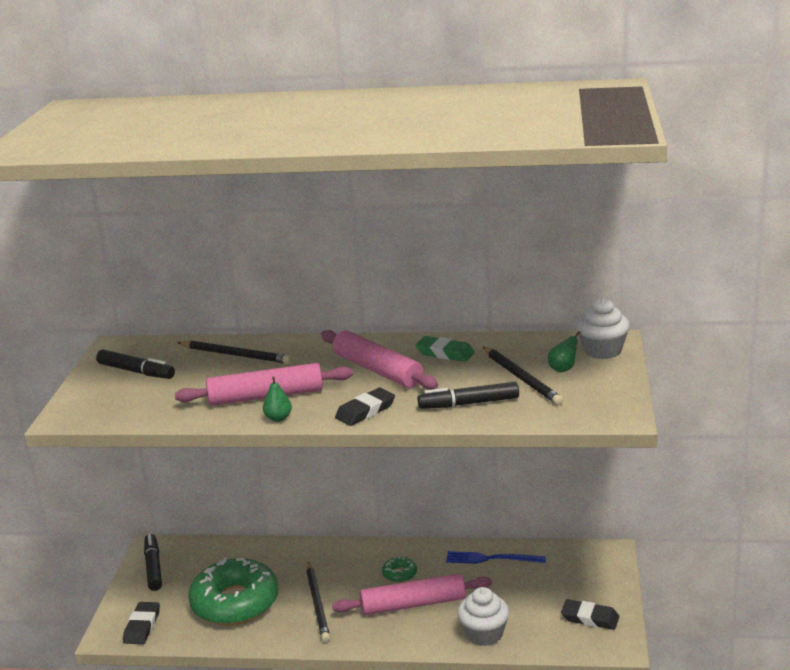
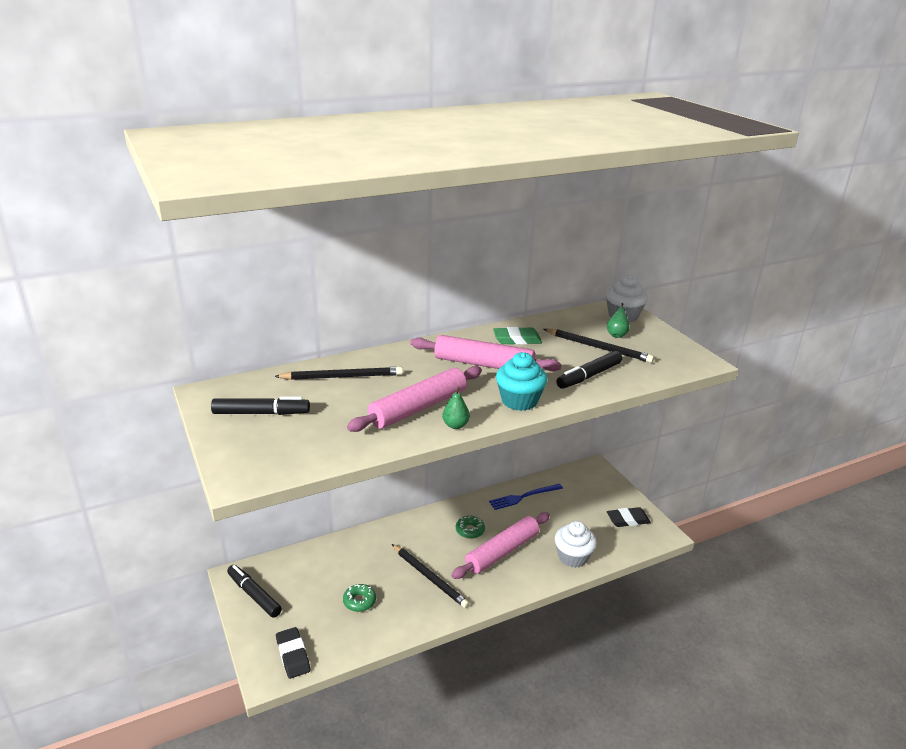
camera: 35 degrees left, 5 degrees up
green donut [188,557,279,625] -> green donut [343,584,376,612], size x0.40
black eraser [335,388,395,426] -> turquoise cupcake [496,352,547,411]

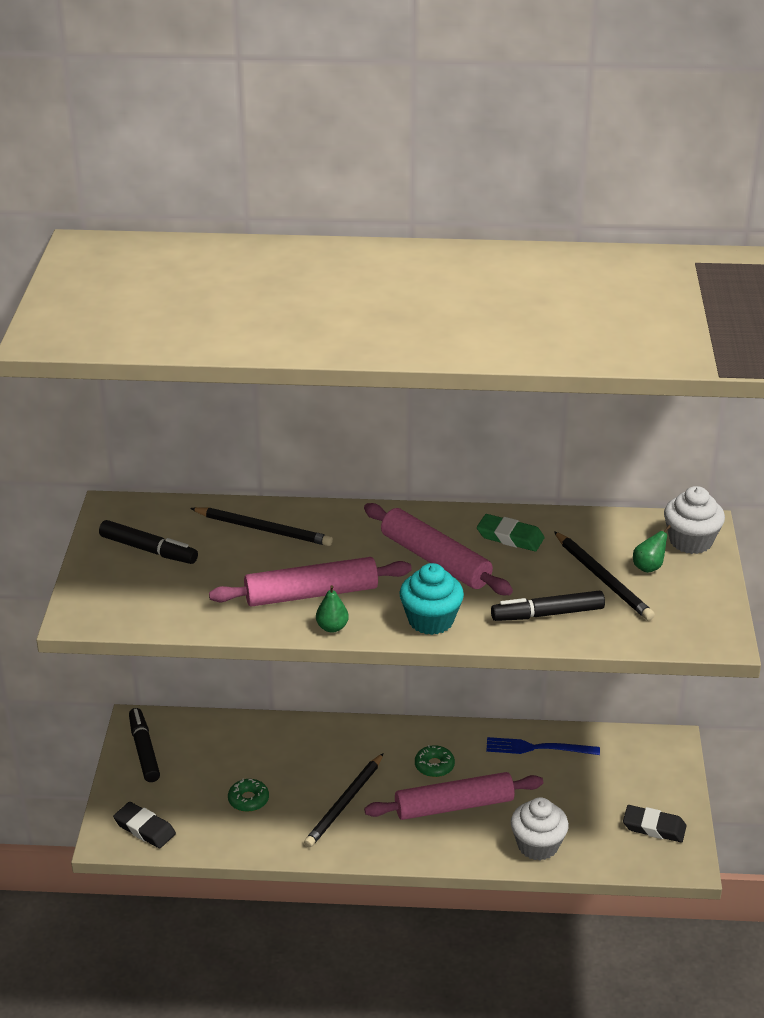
camera: 30 degrees right, 5 degrees up
black eraser [276,627,310,679] -> black eraser turned 60 degrees counterclockwise [113,802,176,848]
black pencil [392,544,470,608] -> black pencil turned 45 degrees clockwise [304,753,383,848]

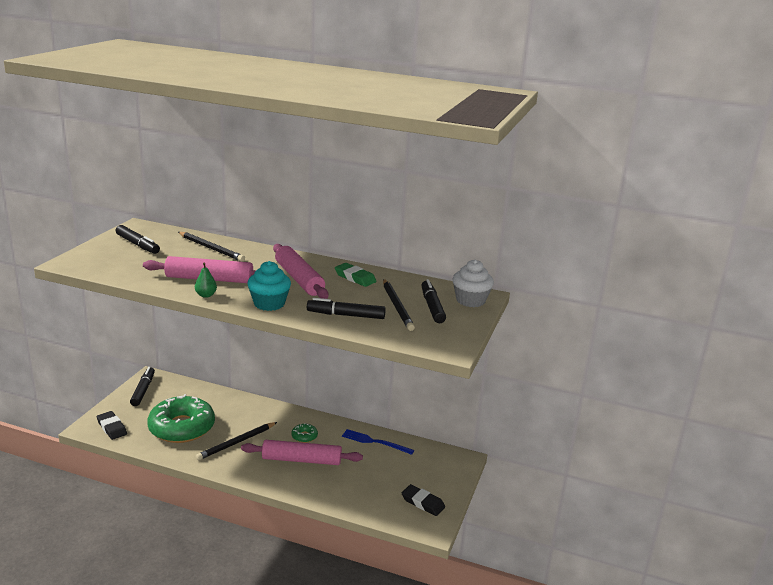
camera: 15 degrees right, 10 degrees down
green donut [228,778,269,812] -> green donut [147,394,215,443], size x2.49
white cupcake [511,797,569,860] -> none
green pear [633,525,671,573] -> black marker [421,279,446,323]

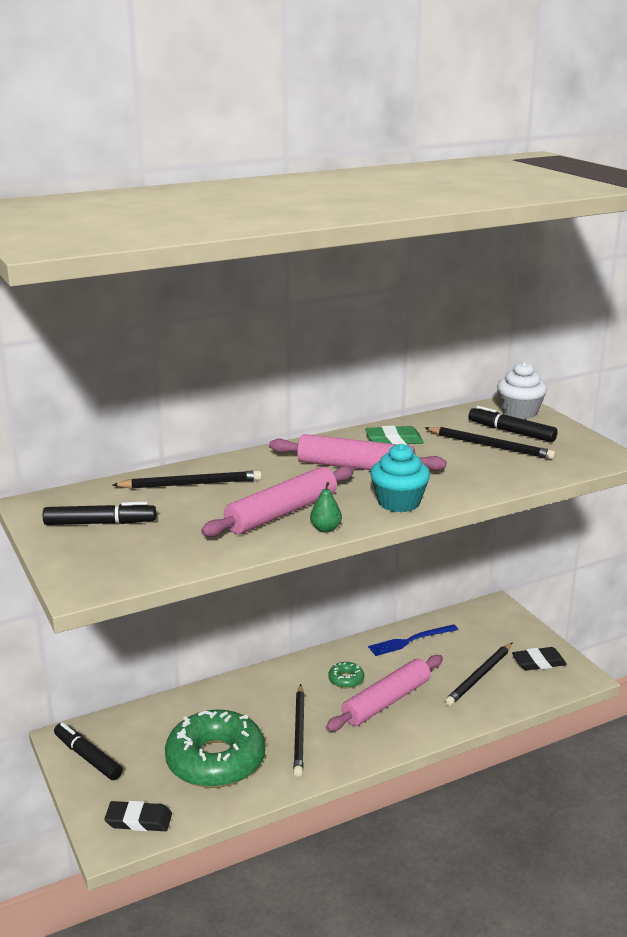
camera: 45 degrees left, 0 degrees up
black marker [307,298,386,319] -> none
none -> black pencil [445,642,513,706]

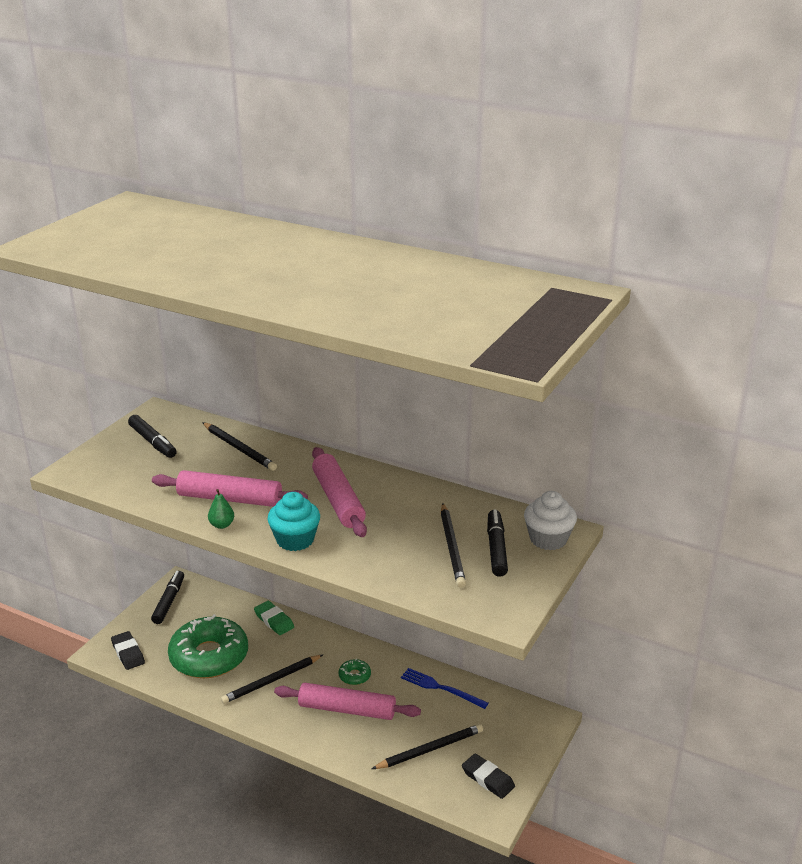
camera: 55 degrees right, 5 degrees up
green eraser [365,426,424,445] -> green eraser moved to [254,601,294,635]
black pencil [445,642,513,706] -> black pencil turned 150 degrees clockwise [372,724,483,769]

